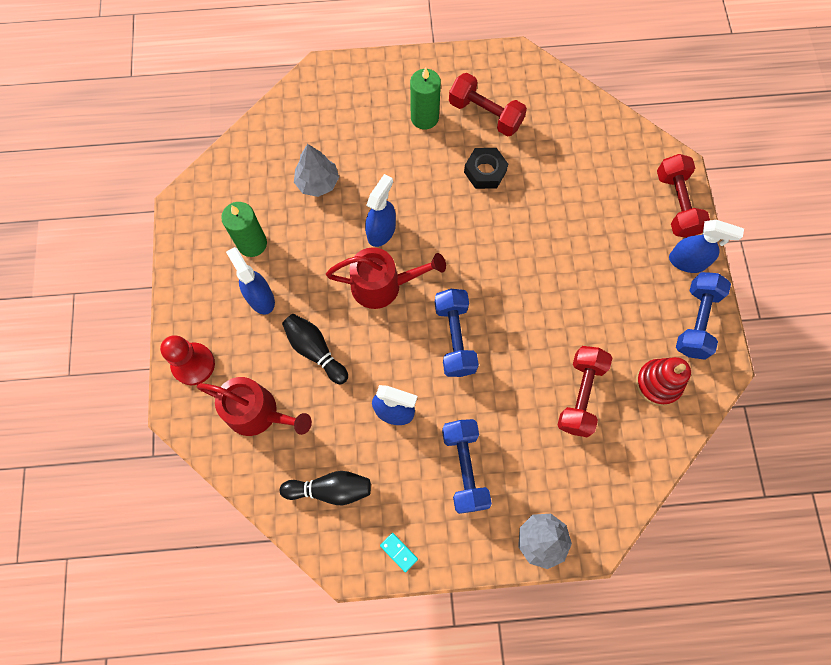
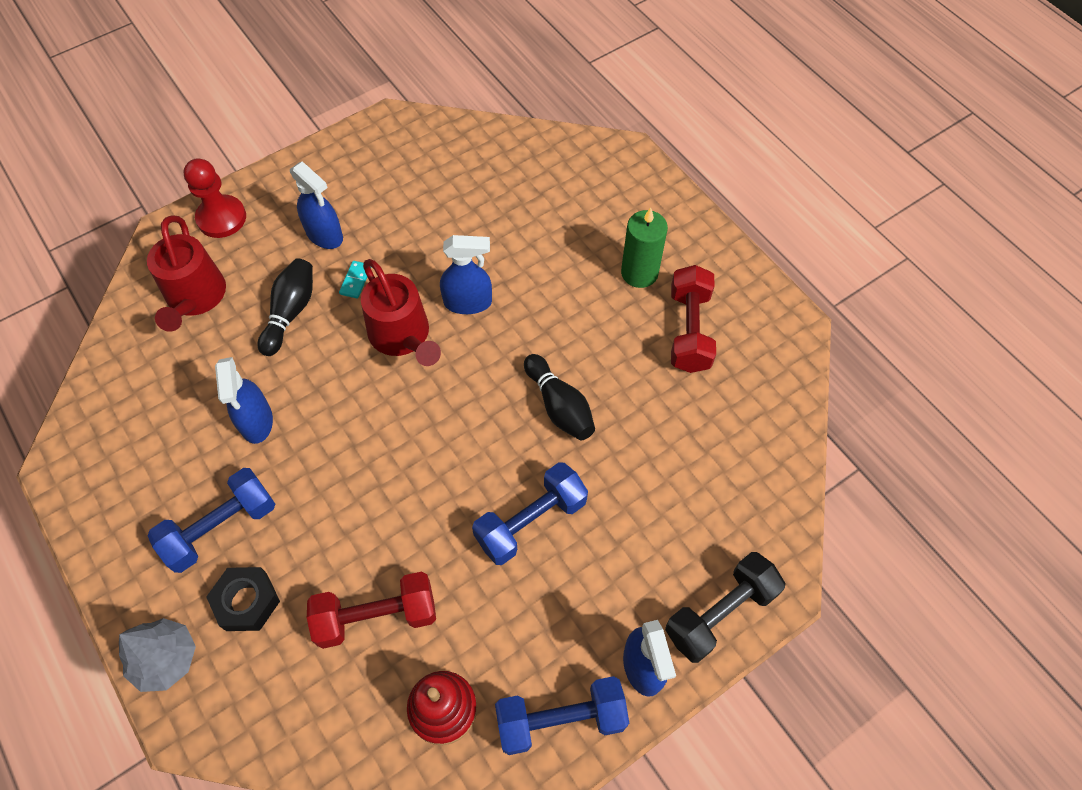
camera: 60 degrees right, 10 degrees down
green candle [221,202,267,257] -> none
blue spray bottle [226,247,275,314] -> blue spray bottle turned 105 degrees clockwise [290,161,343,249]
black bowling pin [280,471,371,505] -> black bowling pin moved to [524,354,595,440]
grey tree [294,144,339,197] -> none
turquoise domino [380,533,418,572] -> turquoise domino moved to [339,261,367,299]
blue dumbbell [435,289,479,377] -> blue dumbbell moved to [472,462,588,565]
black nut [464,148,508,189] -> black nut moved to [206,567,280,631]
red dumbbell [657,154,710,238] -> black dumbbell [665,552,785,663]

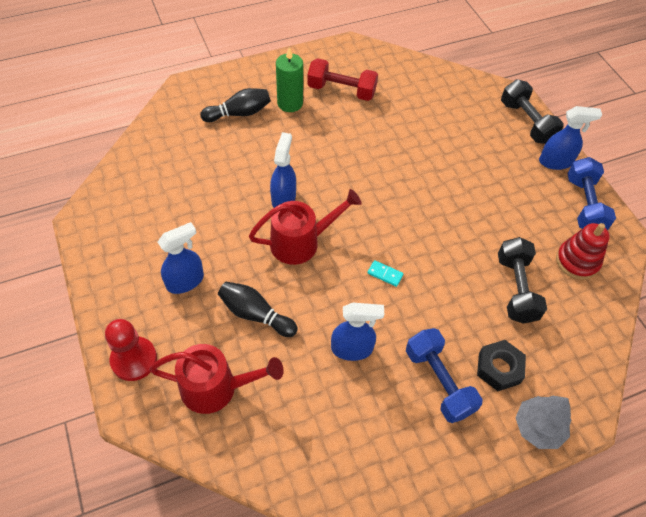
camera: 80 degrees left, 5 degrees down
red dumbbell [307,572,436,649] -> black dumbbell [498,237,547,324]
turquoise domino [339,261,367,299] -> turquoise domino moved to [367,260,403,287]
blue dumbbell [472,462,588,565] -> none
black bowling pin [524,354,595,440] -> black bowling pin moved to [200,88,271,122]

